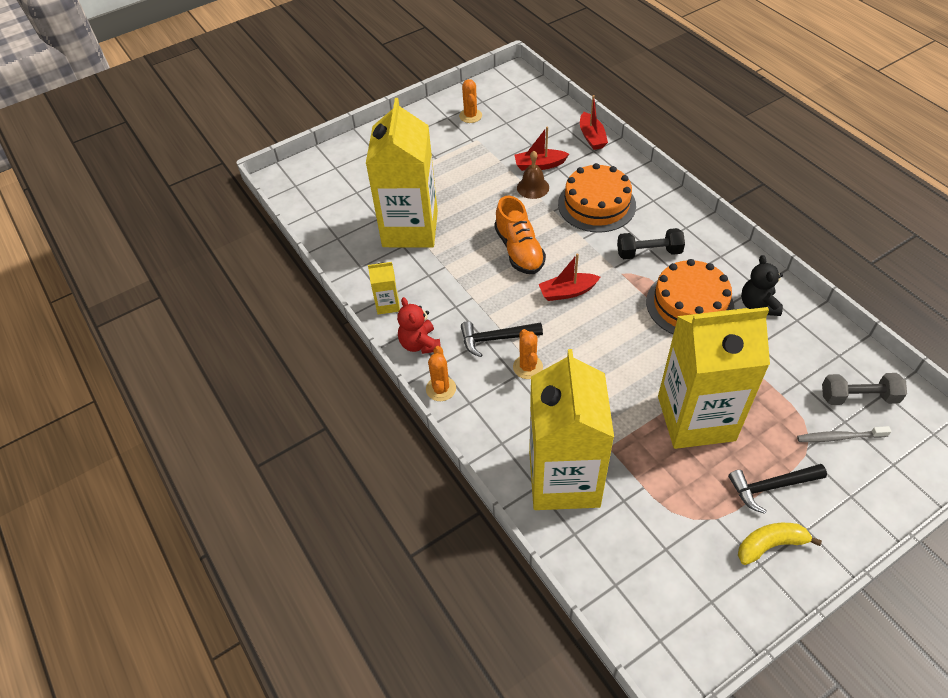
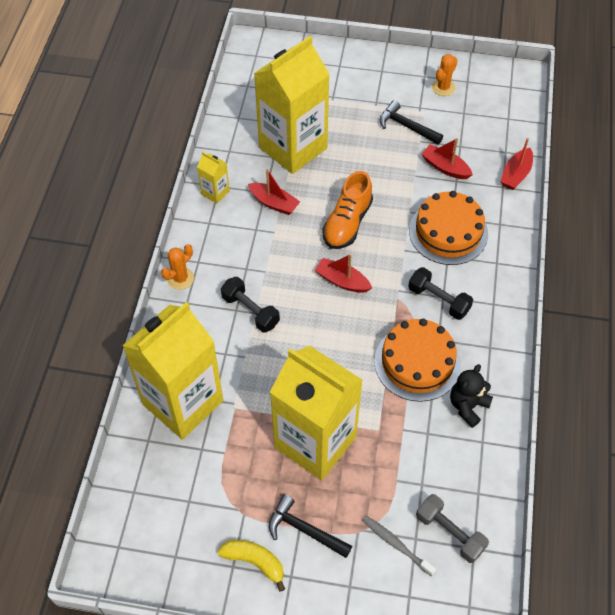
camera: 40 degrees right, 5 degrees up
red teddy bear [397,297,441,354] -> none
black hammer [461,321,543,357] -> black hammer moved to [380,100,443,145]
orange cactus [513,329,543,379] -> black dumbbell [221,277,280,333]
brown bell [517,151,549,199] -> none
none -> red boat [248,169,300,215]

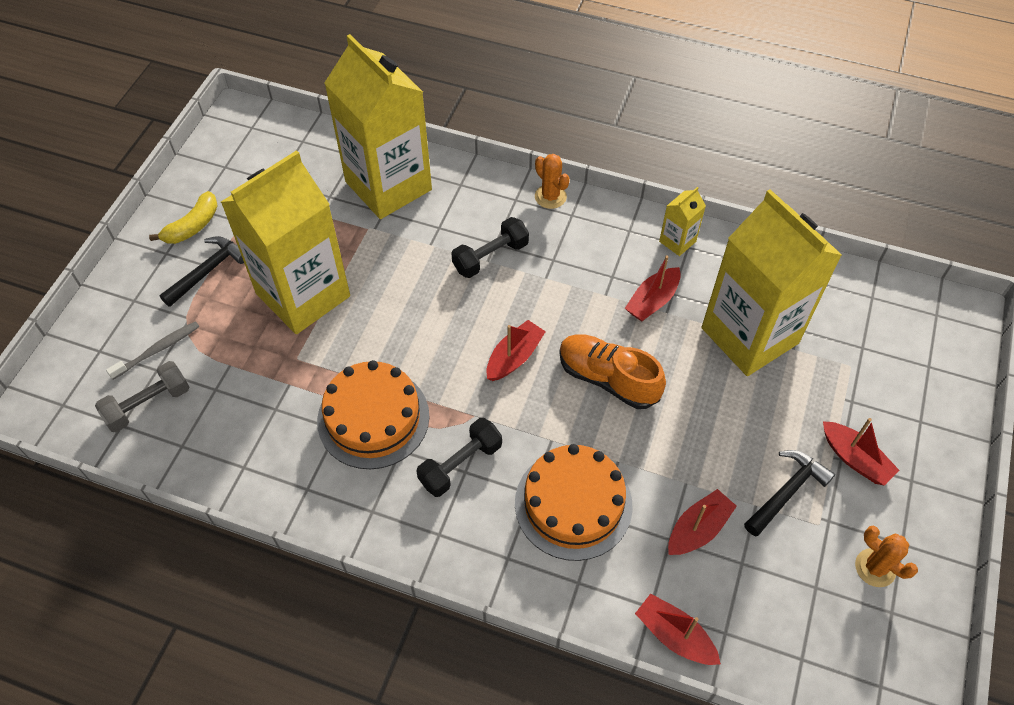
camera: 100 degrees right, 0 degrees up
black teddy bear [450,364,493,428] -> none
none -> red boat [823,418,899,486]

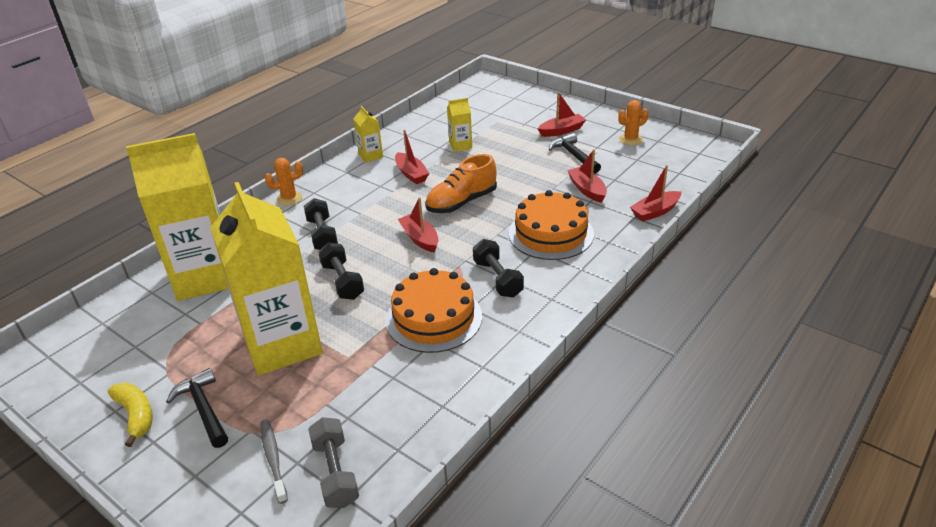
camera: 70 degrees left, 20 degrees down
yellow carton [702,189,842,376] -> yellow carton [447,98,472,152], size x0.41
none -> black dumbbell [318,242,364,300]

